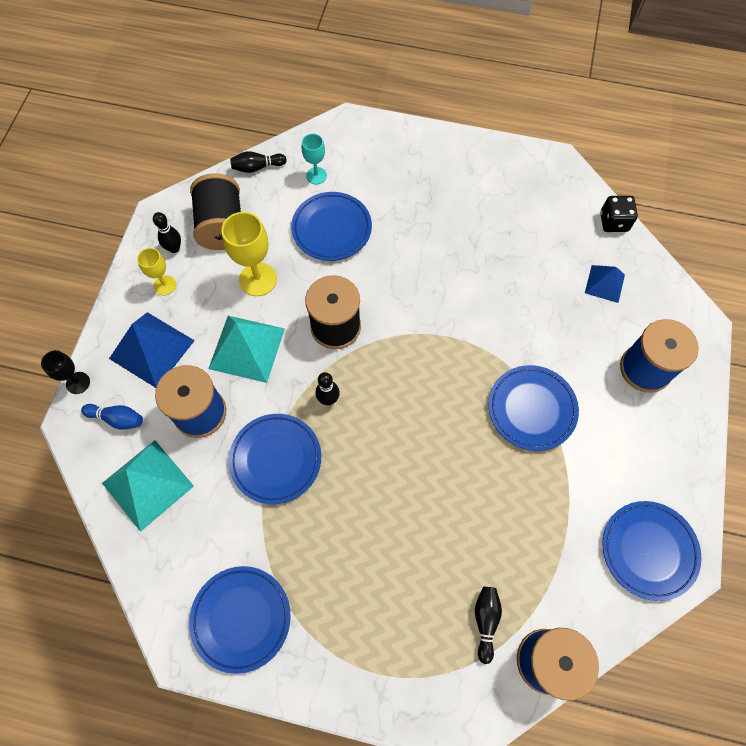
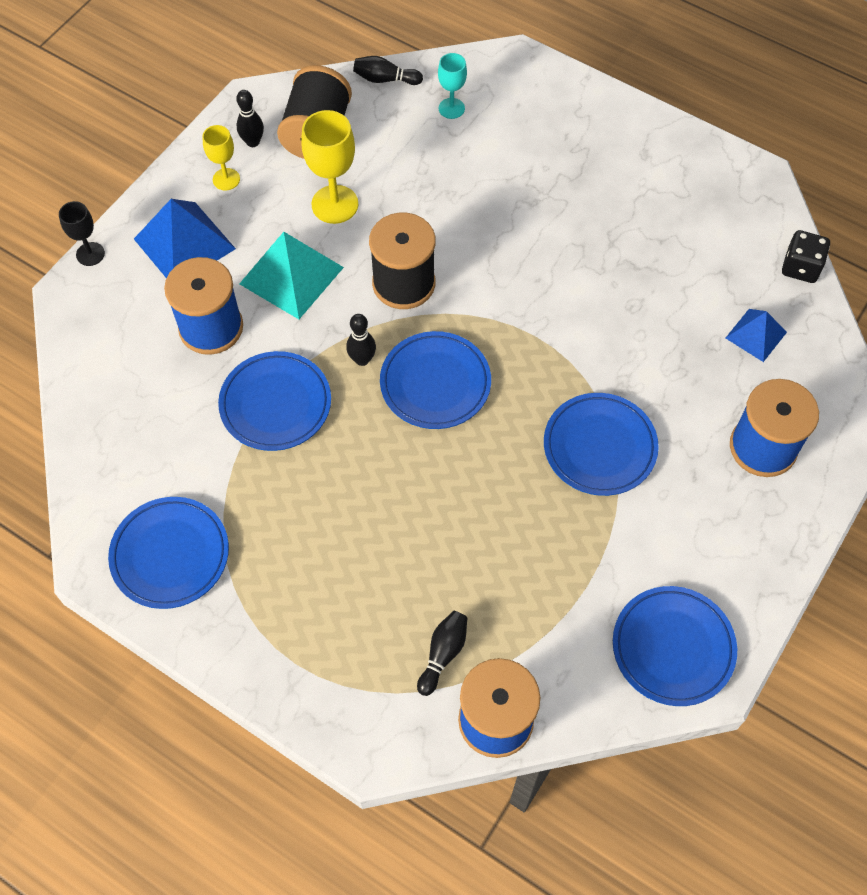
camera: 20 degrees right, 5 degrees down
blue bowling pin [81,404,143,430] -> none
turquoise pyramid [102,440,194,532] -> none
blue plate [291,192,372,261] -> blue plate moved to [380,331,491,429]

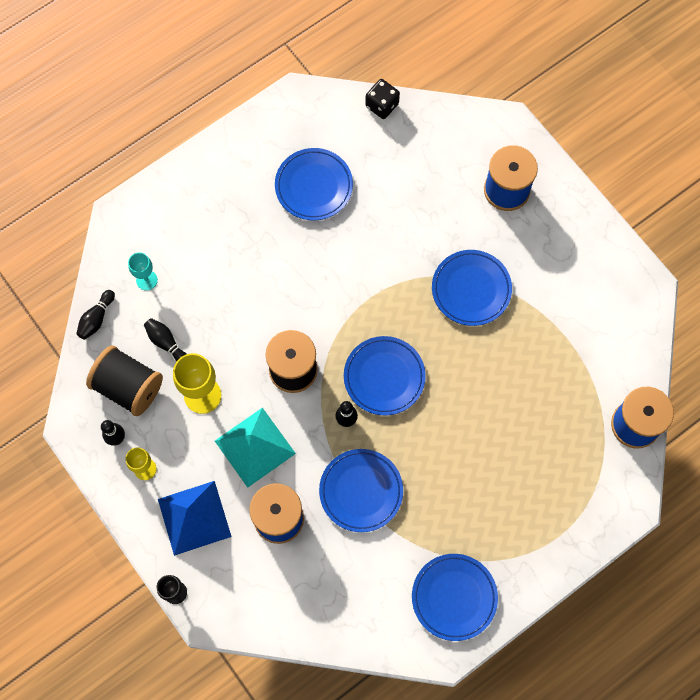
camera: 70 degrees left, 10 degrees up
black bowling pin [417,611,467,696] -> black bowling pin moved to [144,318,186,362]
blue plate [613,586,737,706] -> blue plate moved to [275,148,353,220]
blue pyramid [726,309,787,362] -> none

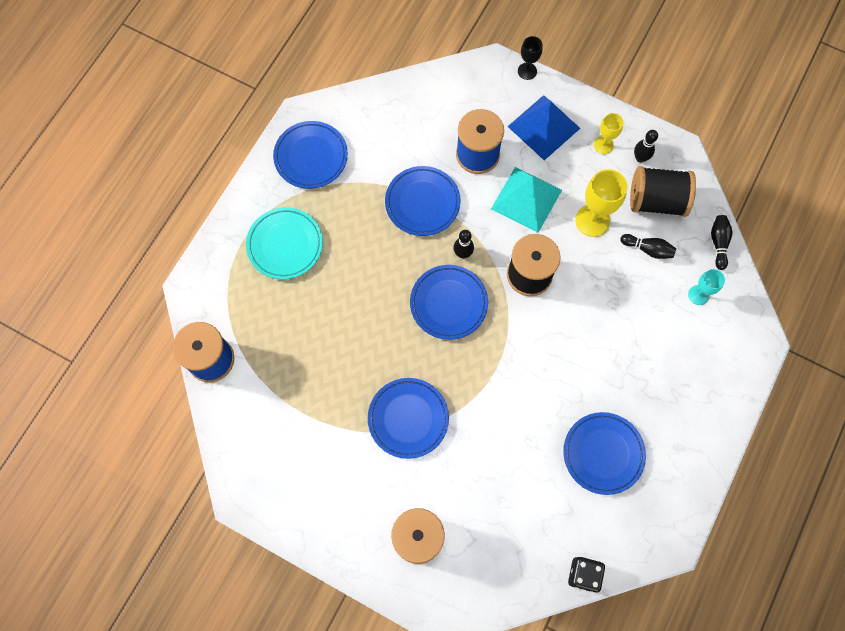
camera: 155 degrees right, 0 degrees up
none -> turquoise plate [246,207,323,279]

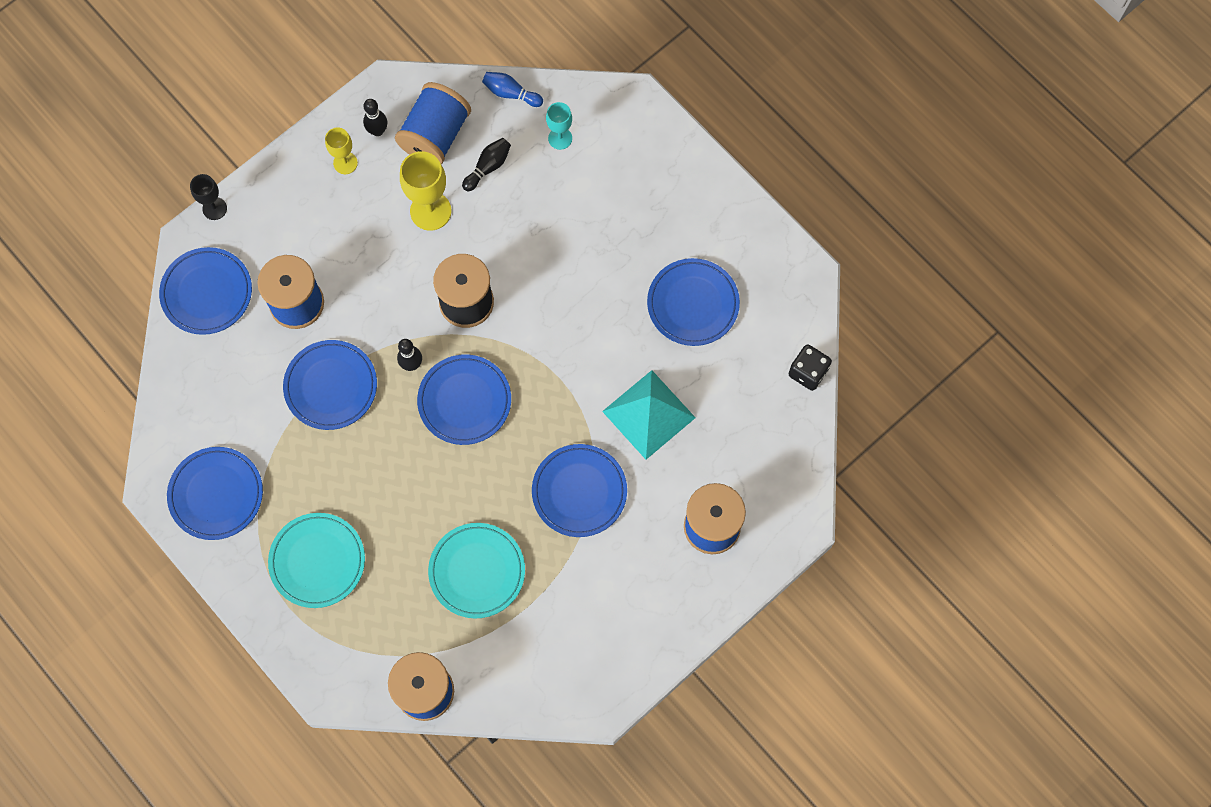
camera: 70 degrees left, 0 degrees up
turquoise pyramid [491,167,562,233] -> turquoise pyramid moved to [602,370,696,459]
blue pyramid [507,95,580,160] -> none
black spool [630,166,696,217] -> blue spool [395,82,471,164]
black bowling pin [711,215,733,270] -> blue bowling pin [482,72,543,107]
none -> blue plate [159,247,252,335]
none -> turquoise plate [428,523,525,618]

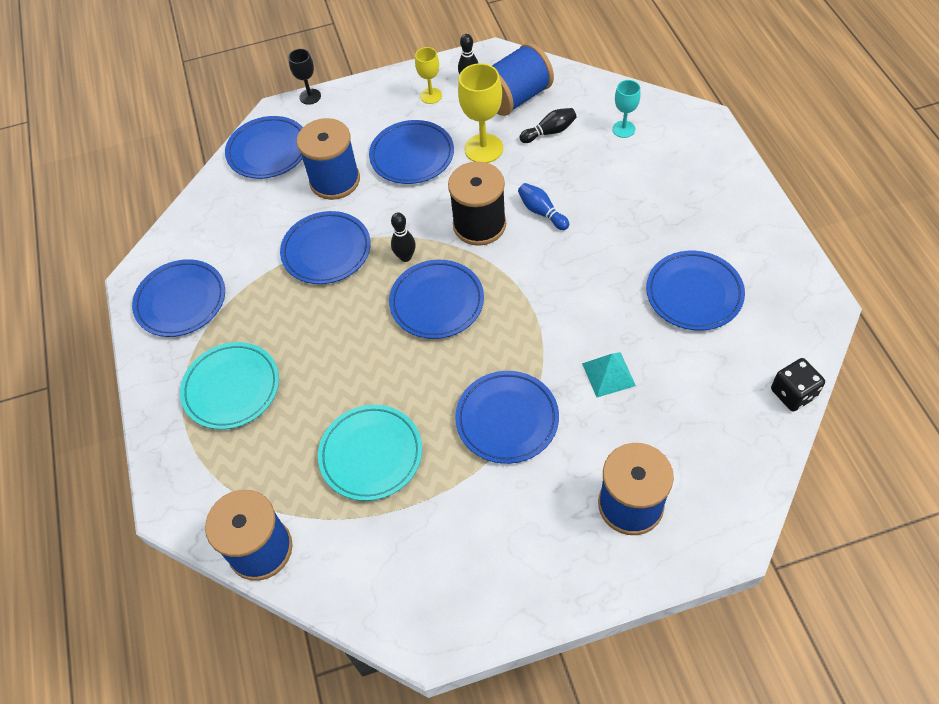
camera: 30 degrees right, 15 degrees down
blue bowling pin [482,72,543,107] -> blue bowling pin moved to [518,183,569,230]
turquoise pyramid [602,370,696,459] -> turquoise pyramid [582,352,636,397], size x0.58
none -> blue plate [369,120,454,184]

